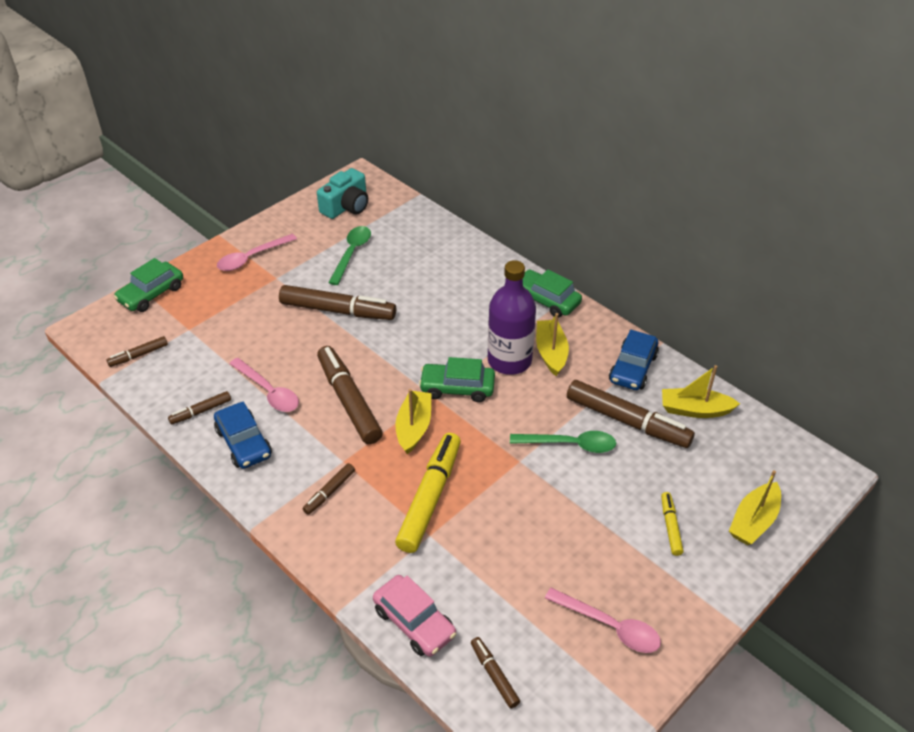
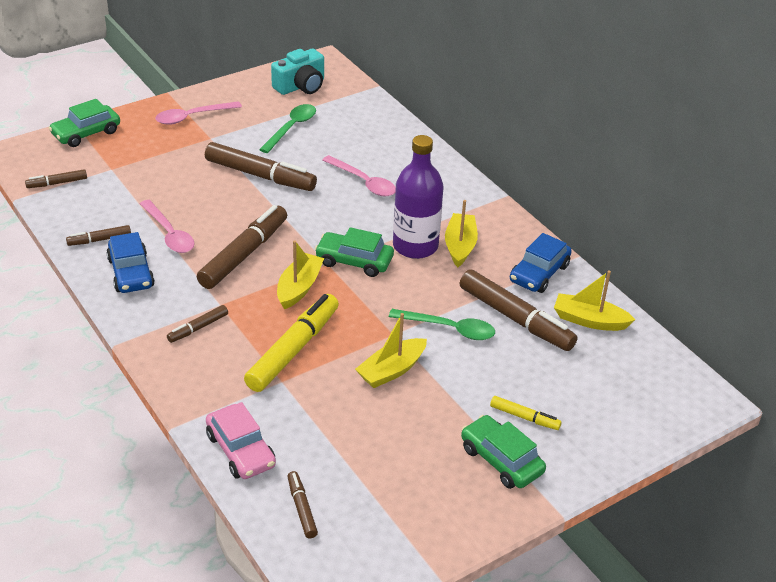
camera: 10 degrees right, 5 degrees down
brown marker [317,346,383,444] -> brown marker turned 45 degrees clockwise [197,205,287,289]
green car [523,269,582,318] -> green car moved to [461,415,546,489]
pink spoon [545,588,661,653] -> pink spoon moved to [322,155,396,197]
yellow marker [661,492,684,556] -> yellow marker turned 105 degrees clockwise [490,396,562,430]
yellow boat [729,470,781,545] -> yellow boat moved to [355,313,427,388]

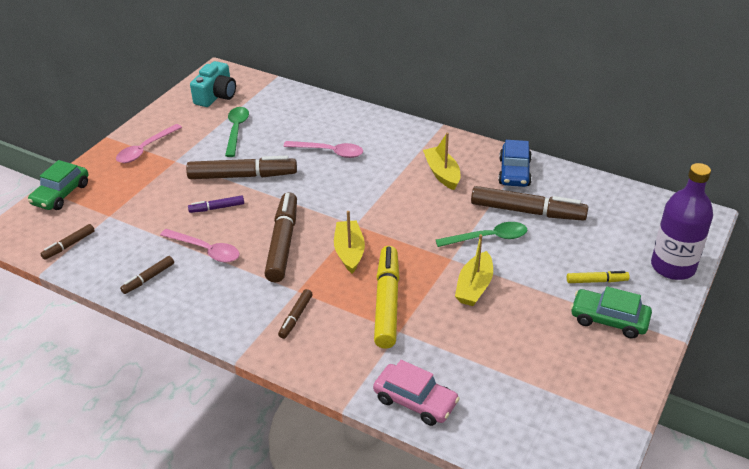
camera: 25 degrees left, 0 degrees up
blue car [106,232,155,293] -> none
brown marker [287,471,318,539] -> none
green car [315,227,394,277] -> none
purple bottle [393,135,444,259] -> purple bottle moved to [651,163,713,280]
yellow boat [554,270,636,331] -> none
none -> purple marker [188,196,244,213]

